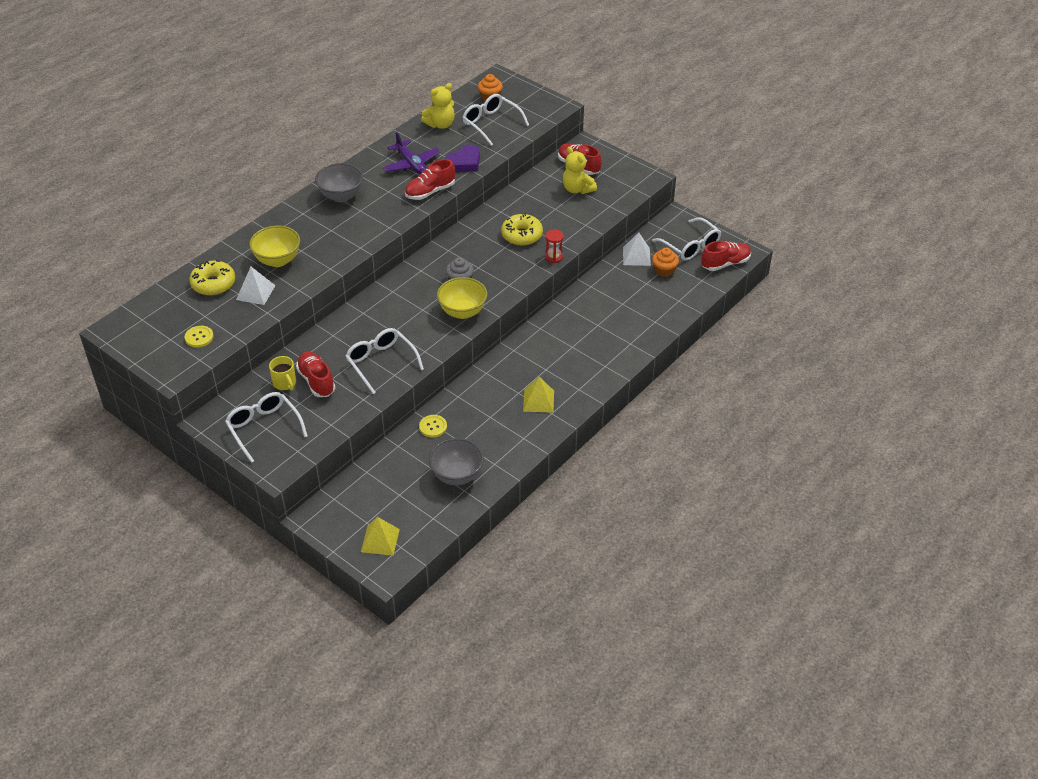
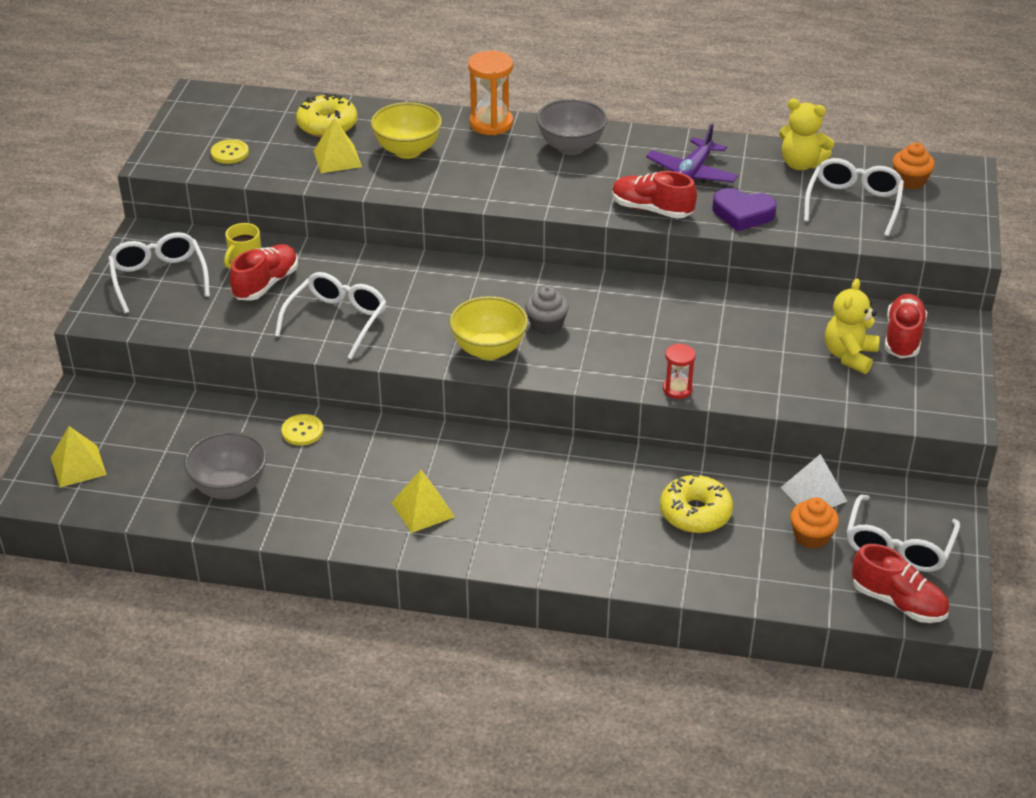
camera: 60 degrees right, 5 degrees down
white glasses [225,392,308,463] -> white glasses turned 45 degrees counterclockwise [108,232,210,313]
white pyramid [236,267,276,305] -> yellow pyramid [314,118,362,173]
yellow donut [501,213,543,246] -> yellow donut moved to [660,474,733,533]
none -> orange hourglass [468,51,513,135]

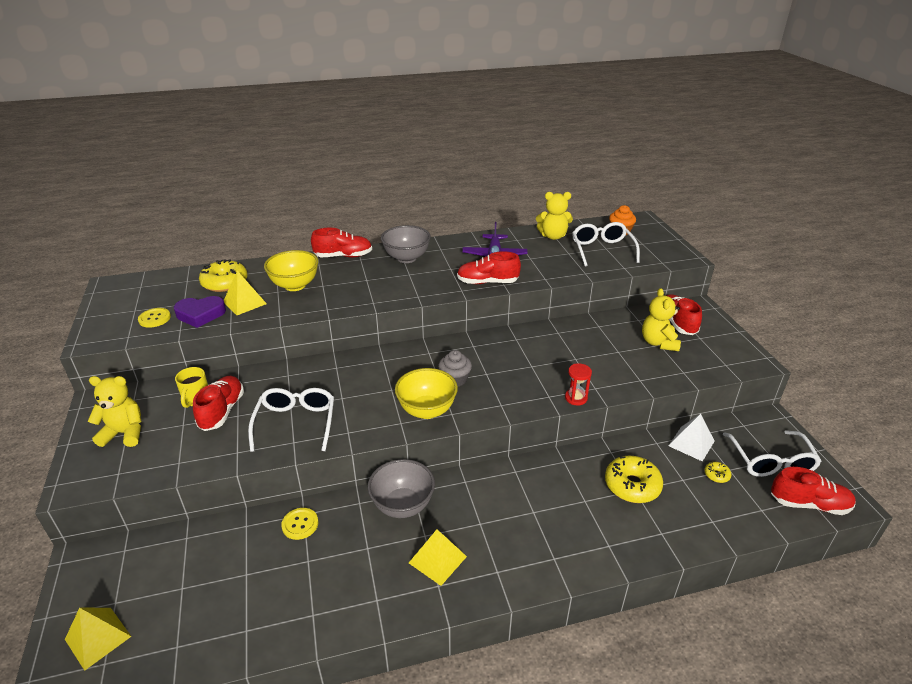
camera: 25 degrees left, 5 degrees down
white glasses [108,232,210,313] -> yellow teddy bear [88,376,142,447]
grey bowl [184,432,267,499] -> grey bowl moved to [368,459,435,518]
orange hourglass [468,51,513,135] -> red shoe [311,228,372,257]
purple heart [712,188,777,231] -> purple heart moved to [174,296,226,328]
orange cupcake [791,498,839,549] -> yellow donut [704,462,731,483]

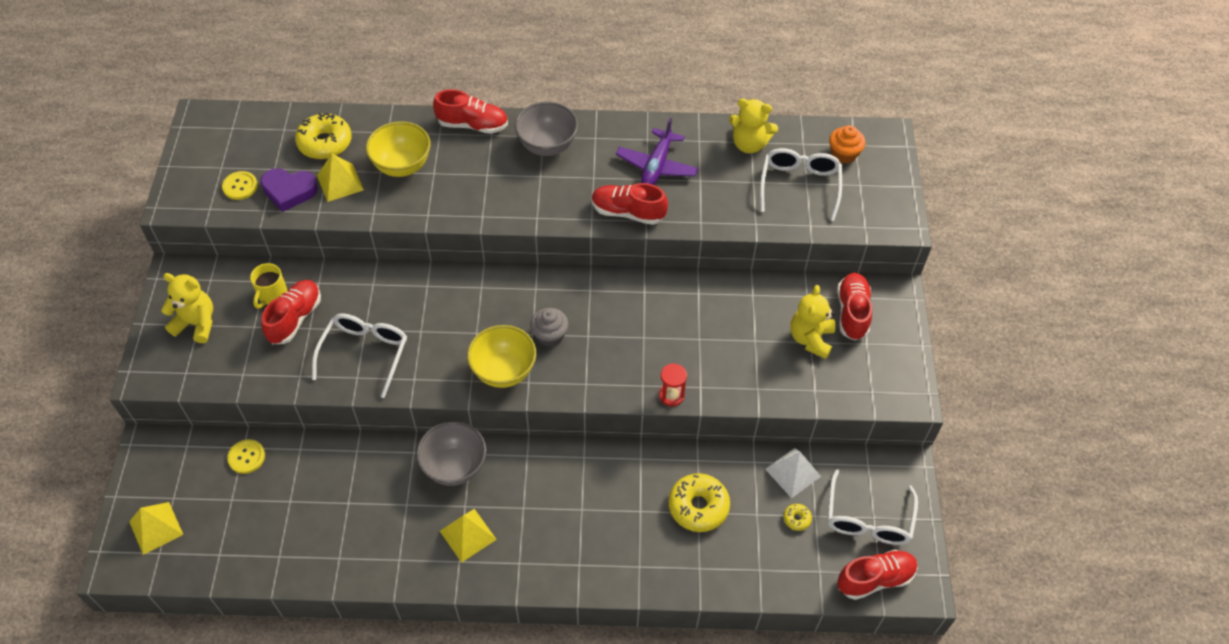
camera: 15 degrees right, 20 degrees up
yellow button [281,508,318,540] -> yellow button moved to [227,439,265,474]
red shoe [771,467,856,515] -> red shoe turned 45 degrees counterclockwise [837,550,918,600]

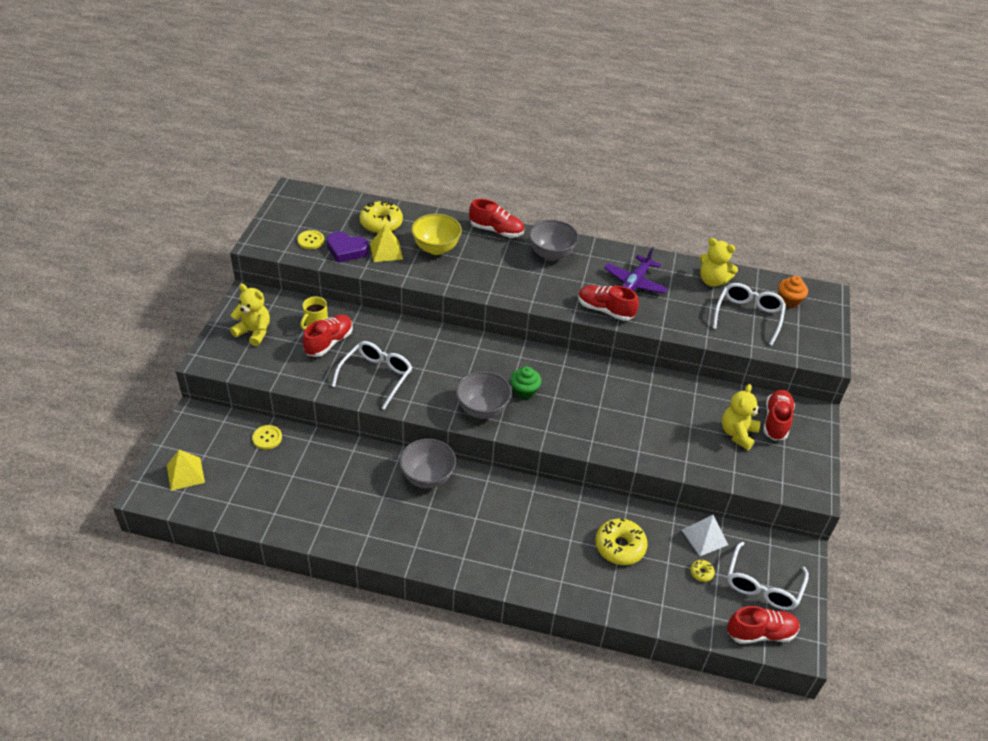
camera: 10 degrees right, 10 degrees down
yellow pyramid [440,509,497,563] -> none
yellow bowl [467,325,536,388] -> grey bowl [456,371,512,419]
grey cupcake [530,308,568,347] -> green cupcake [510,366,541,399]
red hourglass [659,363,687,406] -> none

